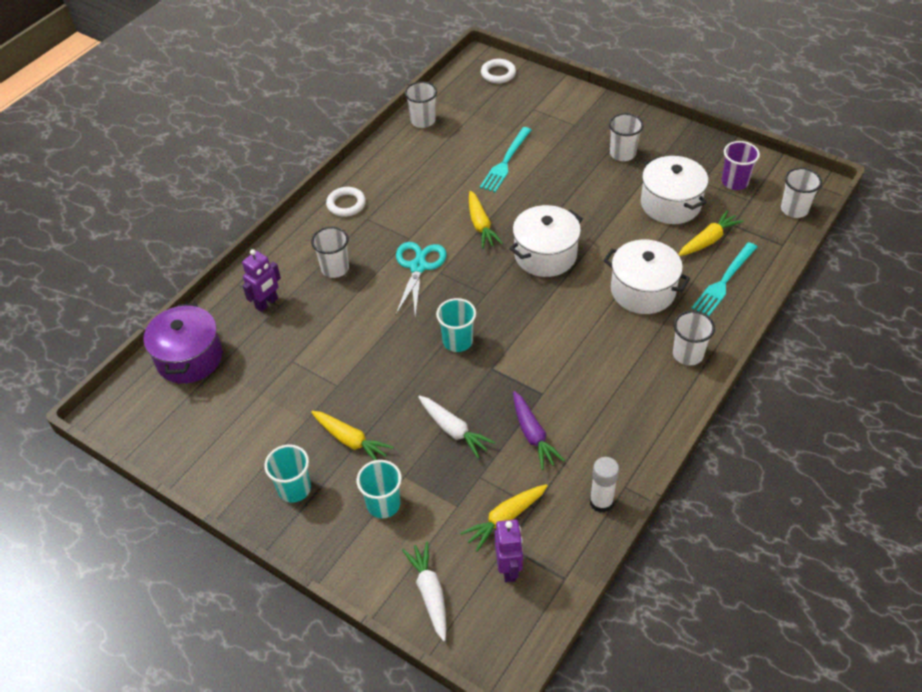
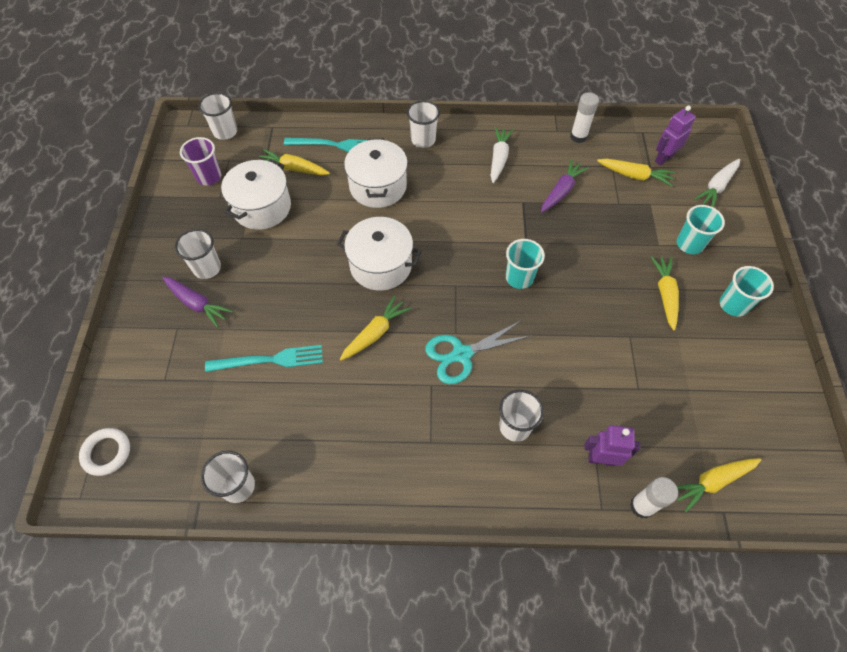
camera: 125 degrees left, 10 degrees up
purple pot [143,303,222,384] -> yellow carrot [677,458,761,512]
white ring [326,187,366,217] -> none
white carrot [418,395,495,458] -> white carrot moved to [491,127,514,183]
none -> purple carrot [162,276,233,328]
none -> white glue stick [630,477,678,519]

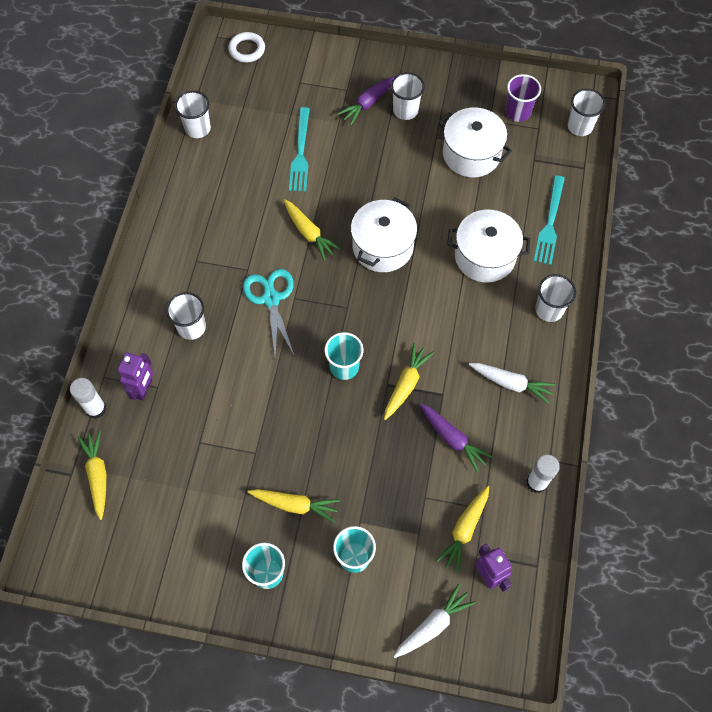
camera: 100 degrees right, 5 degrees up
yellow carrot [259,149,330,175] -> yellow carrot moved to [384,343,434,420]
white carrot [694,159,740,208] -> white carrot turned 90 degrees clockwise [393,584,476,658]

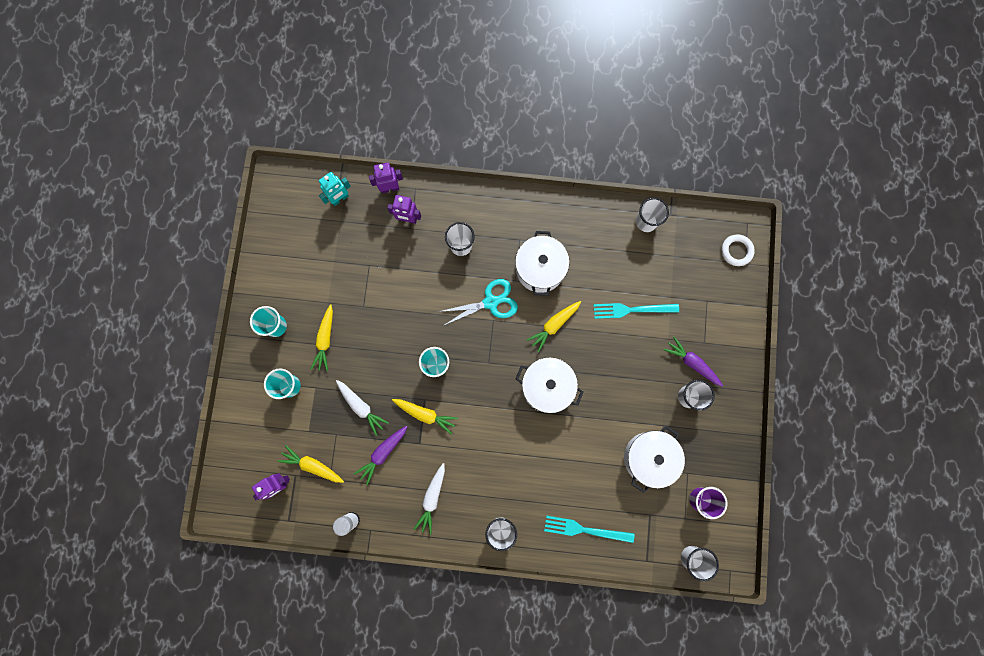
camera: 85 degrees right, 15 degrees up
white glue stick [70,378,106,419] -> purple robot [369,163,403,193]
yellow carrot [77,431,106,520] -> turquoise robot [319,172,351,206]
white carrot [393,584,476,658] -> white carrot moved to [336,380,389,436]
white pot [447,210,530,283] -> white pot moved to [515,231,569,296]

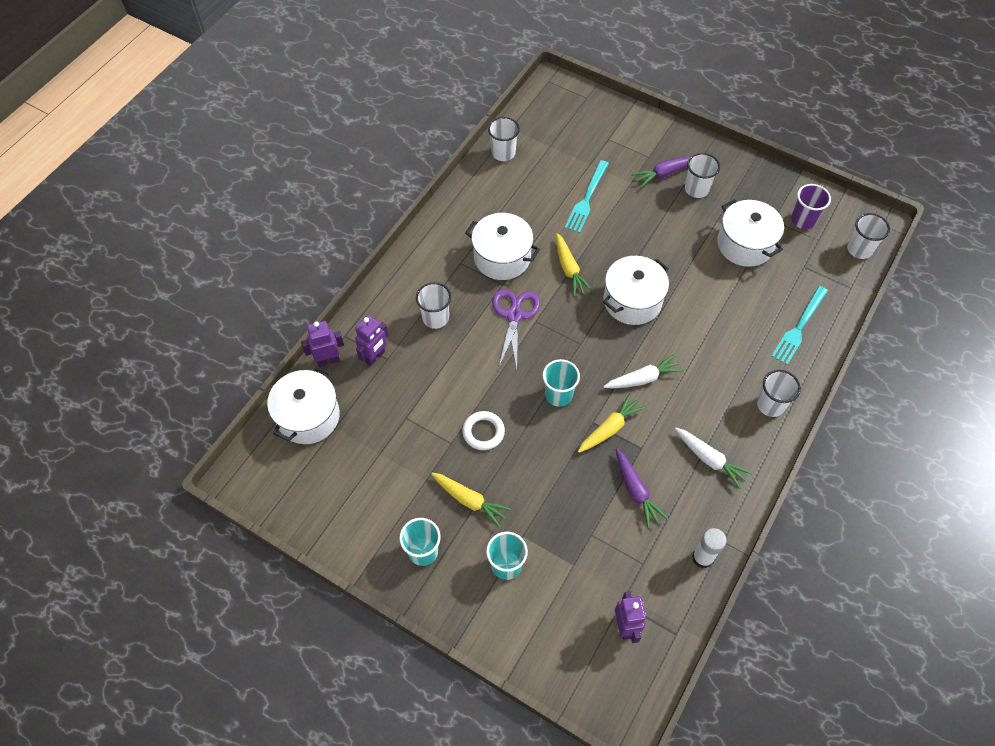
camera: 65 degrees left, 20 degrees down
yellow carrot [278,445,344,483] -> none
turquoise robot [319,172,351,206] -> white pot [267,367,340,444]
white carrot [336,380,389,436] -> white carrot moved to [603,354,684,389]
purple robot [369,163,403,193] -> purple robot turned 60 degrees clockwise [301,321,344,367]
turquoise scissors [438,279,518,326] -> purple scissors [492,289,540,369]
white ring [721,234,755,266] -> white ring moved to [462,411,505,450]

